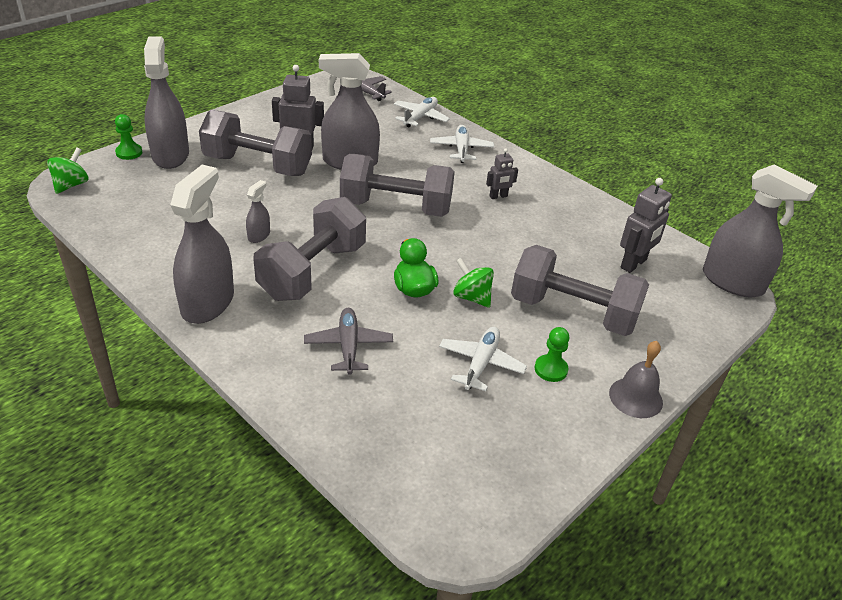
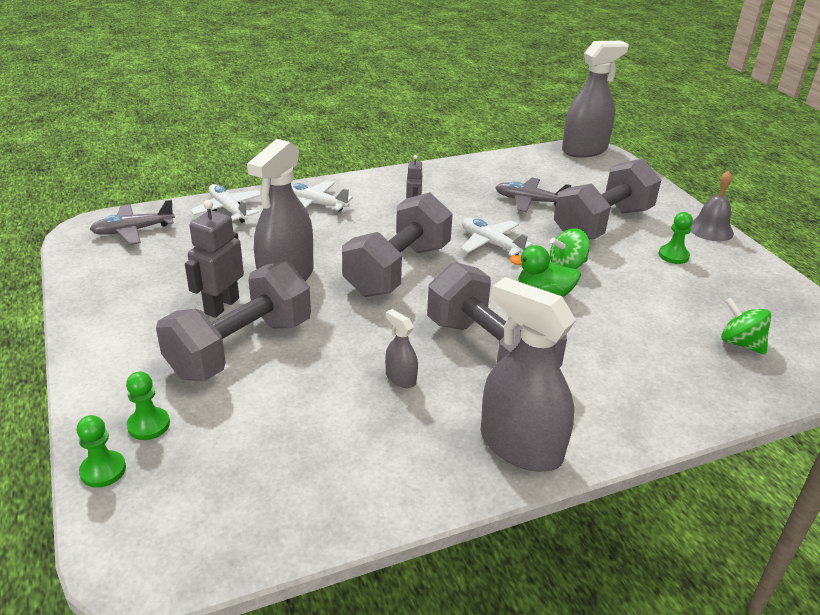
camera: 65 degrees left, 5 degrees down
green spinning top [47,147,89,194] -> green spinning top moved to [721,298,772,355]
grey spray bottle [144,36,189,169] -> green pawn [126,372,170,440]
grey plane [304,308,393,375] -> grey plane moved to [495,178,571,212]
white plane [439,327,527,391] -> white plane moved to [461,218,532,256]
grey robot [620,178,672,273] -> none

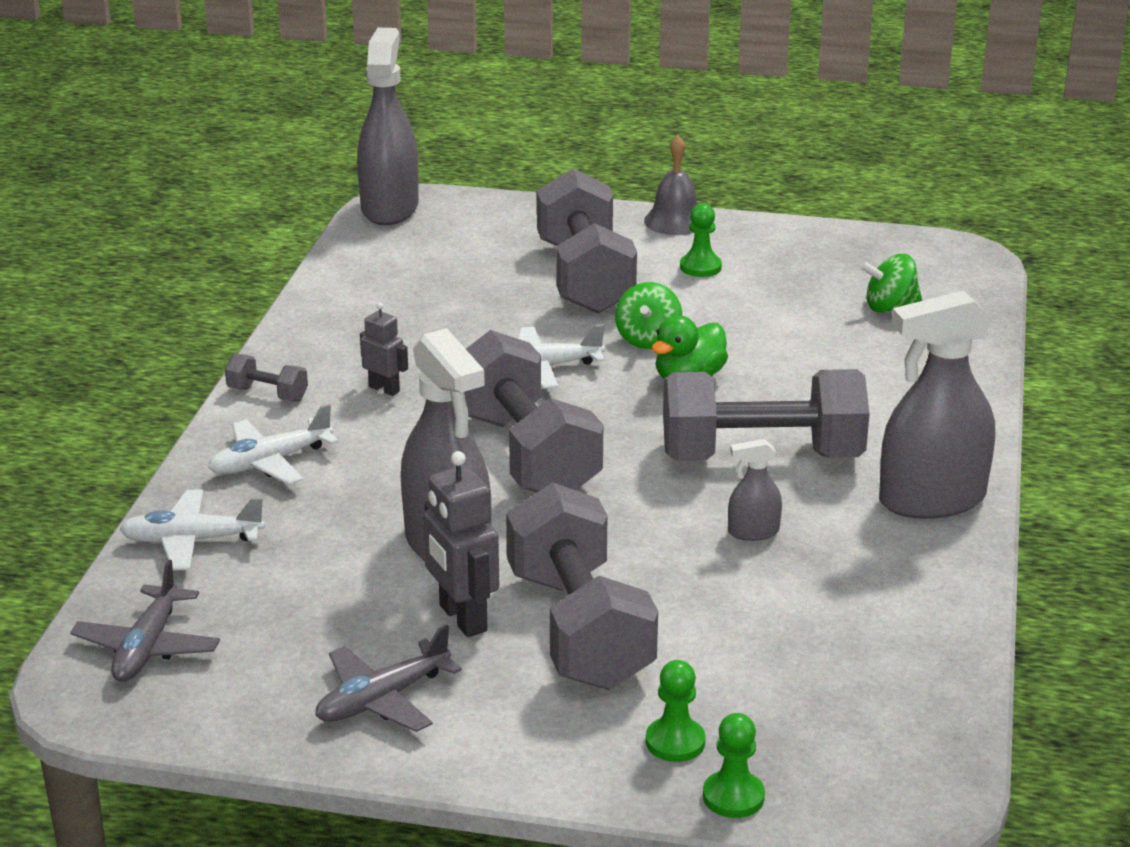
camera: 55 degrees left, 5 degrees down
grey plane [495,178,571,212] -> grey plane moved to [315,625,462,732]
none -> grey dumbbell [225,353,308,402]

